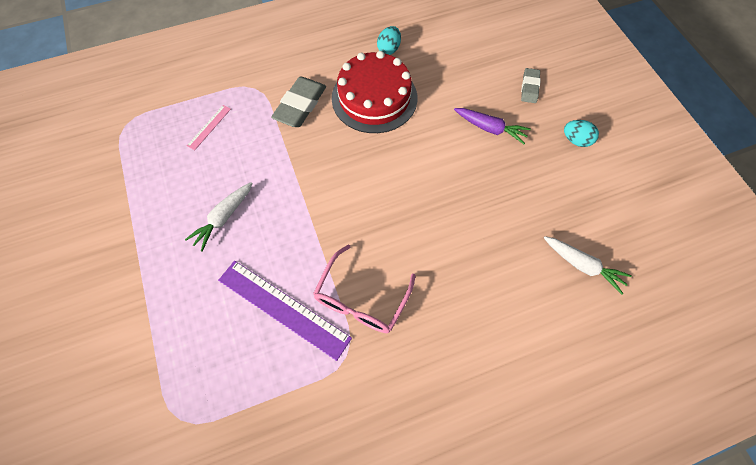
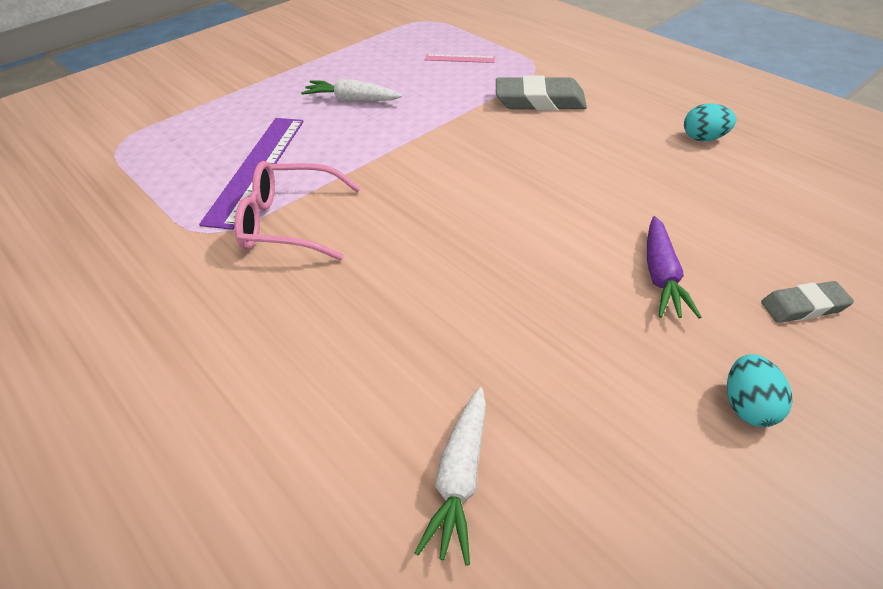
camera: 70 degrees right, 20 degrees down
red cake [332,51,418,133] -> none

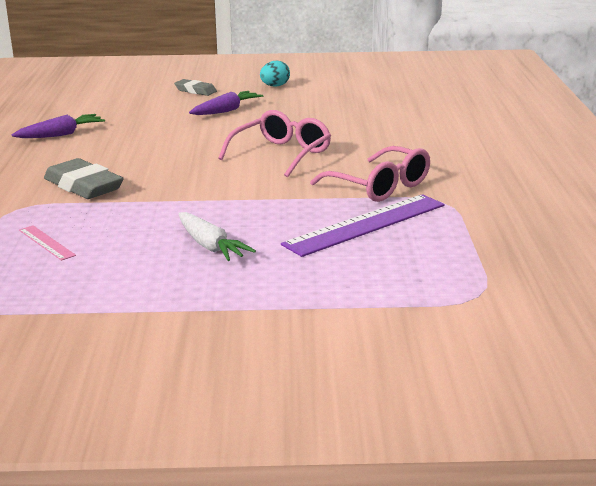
camera: 140 degrees left, 20 degrees down
white carrot [415,387,486,566] -> none
turquoise egg [684,103,736,141] -> purple carrot [12,114,105,138]
none -> pink glasses [218,110,331,177]

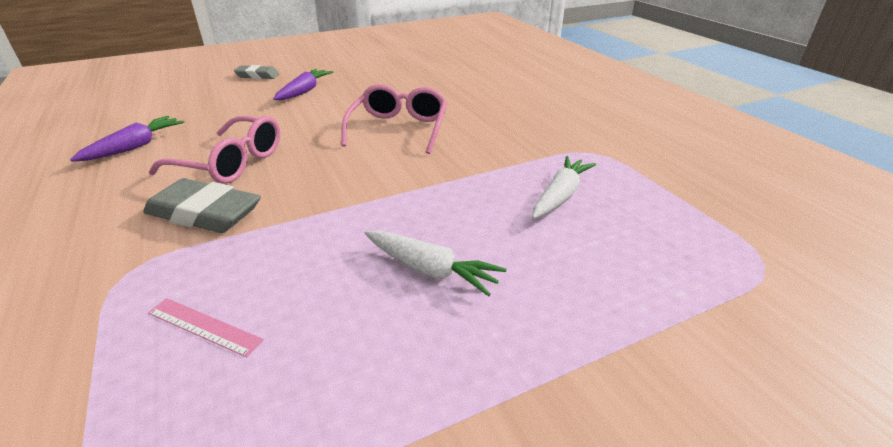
camera: 25 degrees left, 10 degrees up
turquoise egg [260,61,290,87] -> none
purple ruler [281,194,445,257] -> white carrot [532,156,596,219]
pink glasses [310,146,430,202] -> pink glasses moved to [149,116,280,184]

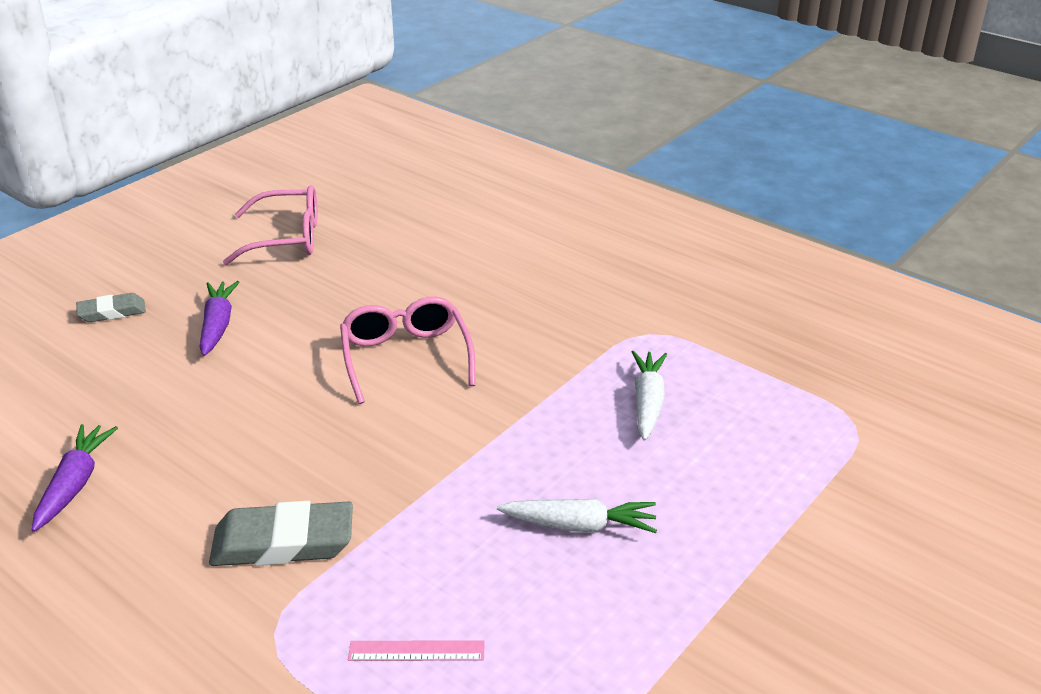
camera: 25 degrees left, 0 degrees up
pink glasses [149,116,280,184] -> pink glasses moved to [223,185,318,265]

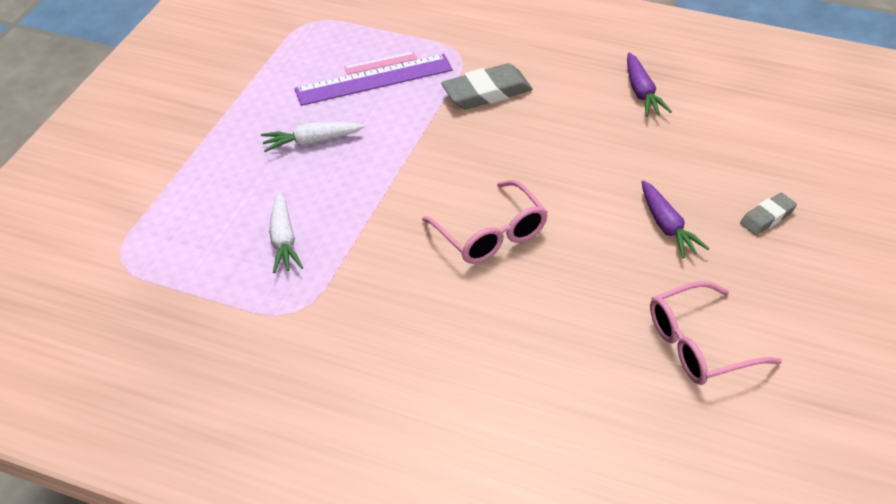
camera: 165 degrees right, 10 degrees up
none -> purple ruler [294,54,453,106]

